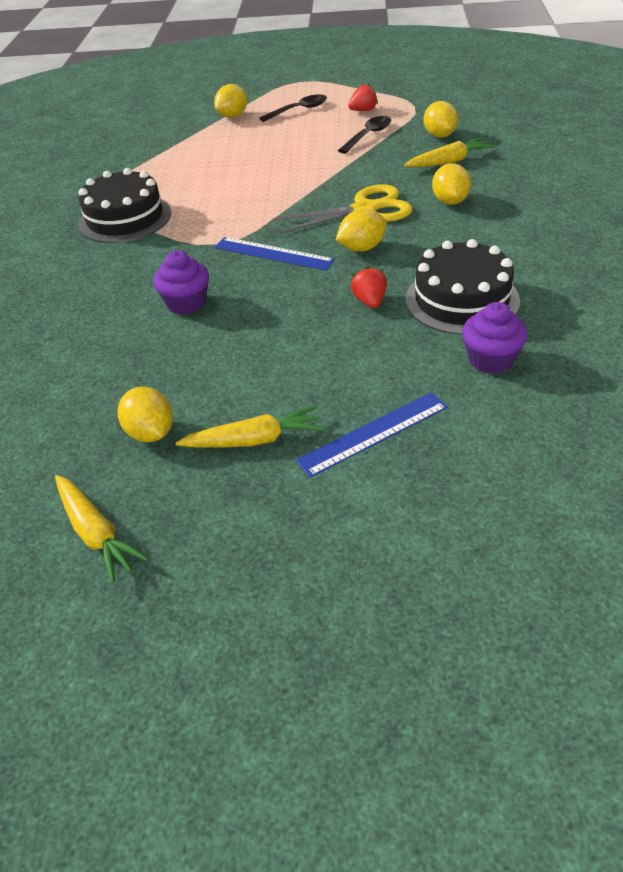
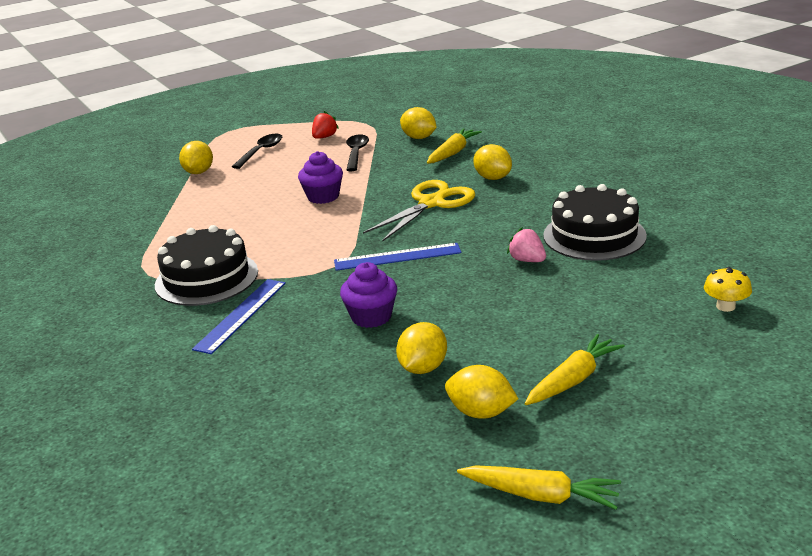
camera: 35 degrees left, 15 degrees down
blue ruler [295,392,448,478] -> blue ruler moved to [192,279,286,354]
yellow lemon [336,209,387,252] -> yellow lemon moved to [396,322,447,374]
red strawberry [351,266,387,308] -> pink strawberry [507,227,546,262]
purple cupcake [462,302,528,374] -> purple cupcake moved to [298,151,343,204]
none -> yellow mushroom [704,267,752,312]

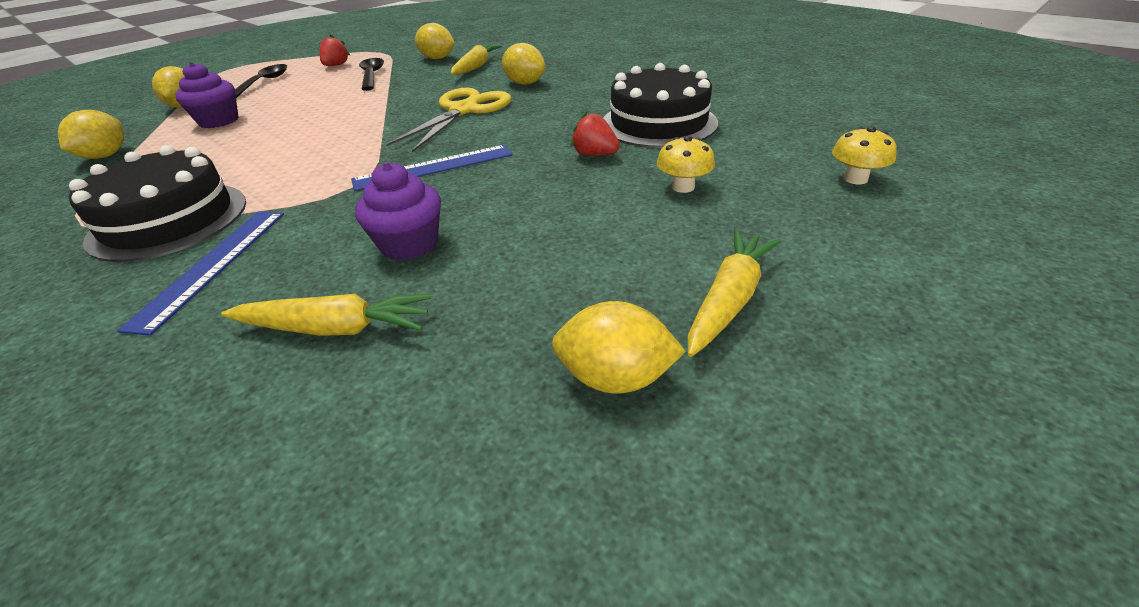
camera: 15 degrees left, 10 degrees up
purple cupcake [298,151,343,204] -> purple cupcake moved to [175,62,239,128]
yellow lemon [396,322,447,374] -> yellow lemon moved to [58,110,124,159]
yellow carrot [457,465,621,510] -> yellow carrot moved to [221,294,433,336]
pink strawberry [507,227,546,262] -> red strawberry [571,111,620,156]
none -> yellow mushroom [657,136,715,193]

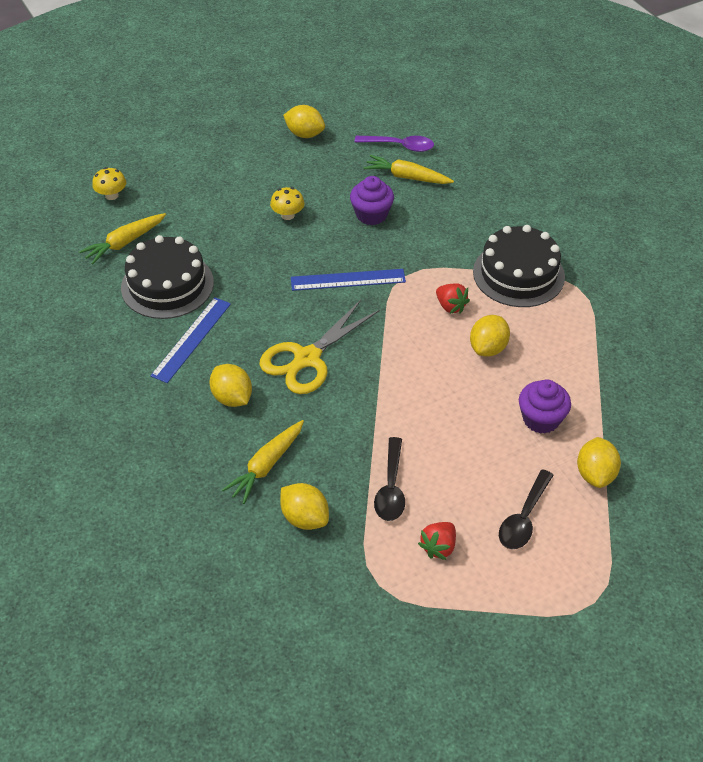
camera: 165 degrees left, 10 degrees up
yellow lemon [58,110,124,159] -> yellow lemon moved to [470,315,510,357]
blue ruler [117,212,284,336] -> blue ruler moved to [150,297,231,383]
red strawberry [571,111,620,156] -> red strawberry moved to [436,283,470,314]
yellow mushroom [657,136,715,193] -> yellow mushroom moved to [270,187,305,220]
yellow carrot [688,229,782,357] -> yellow carrot moved to [79,213,166,265]
none -> purple spoon [354,136,434,152]

